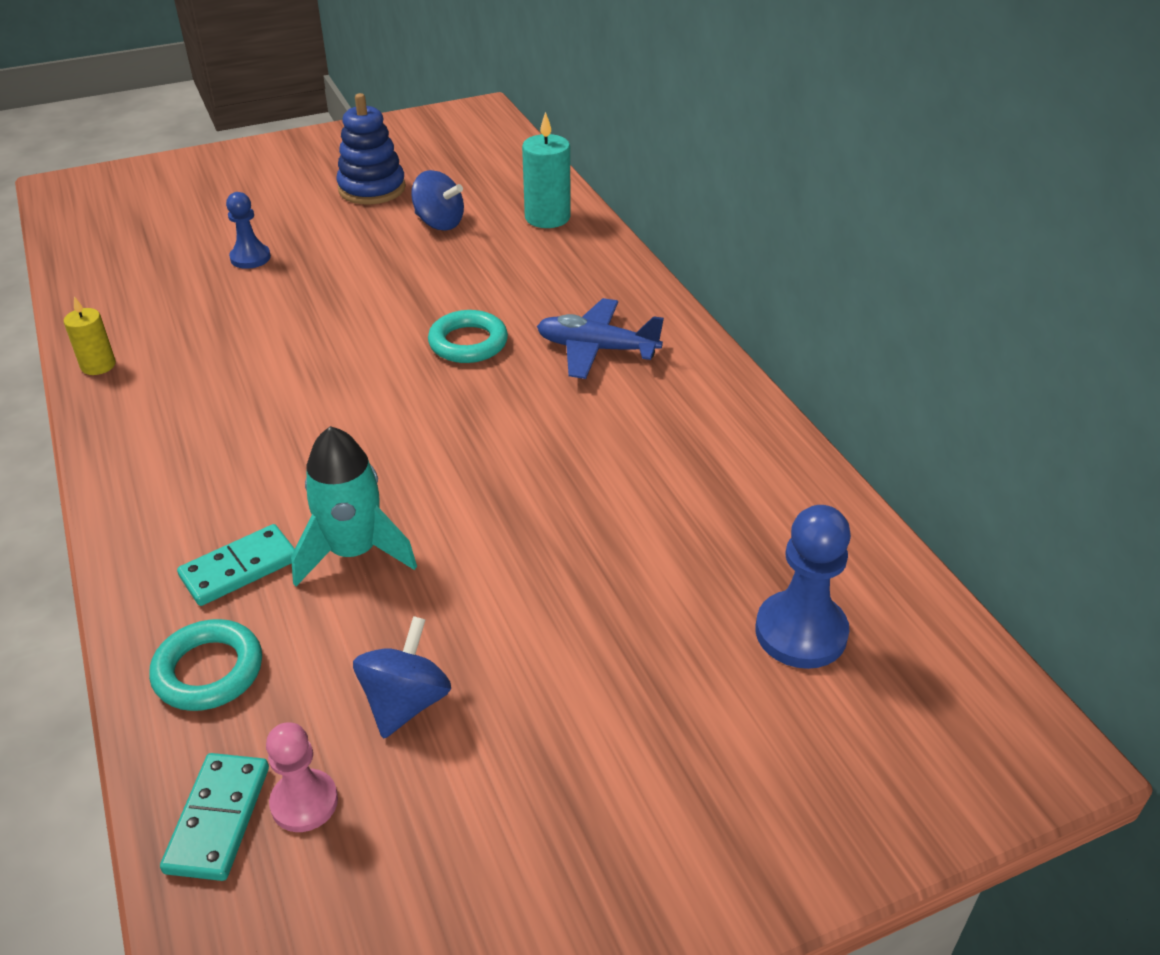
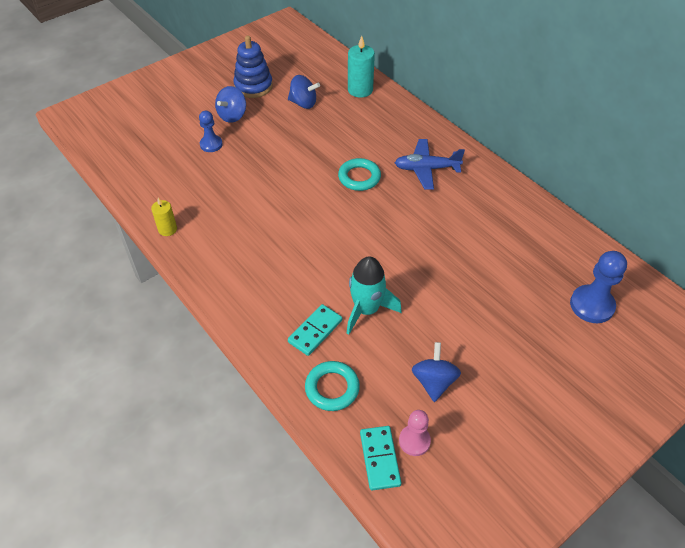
camera: 15 degrees left, 10 degrees up
none -> blue spinning top [215,86,246,123]

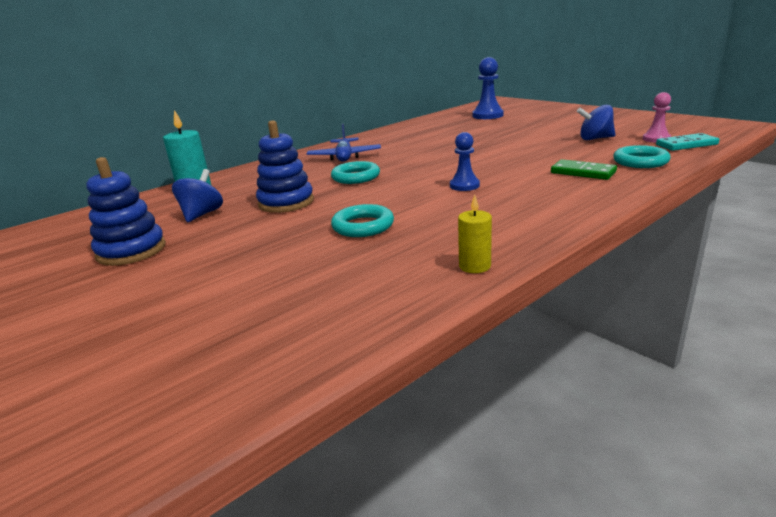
camera: 90 degrees left, 25 degrees down
blue pawn [199,111,223,152] -> blue pawn moved to [450,132,480,191]
blue spinning top [215,86,246,123] -> none
turquoise domino [288,304,342,356] -> green domino [551,159,617,180]
turquoise rocket [347,256,402,335] -> none
none -> blue stacking toy [256,121,314,213]
none -> turquoise ring [331,204,394,237]

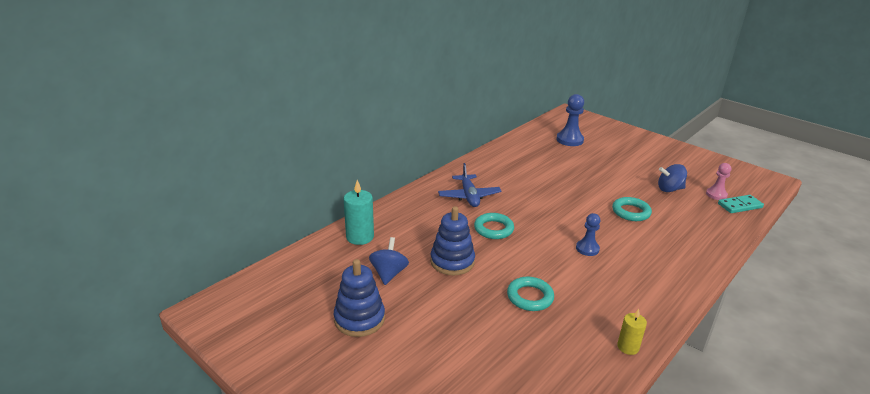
camera: 10 degrees left, 5 degrees up
green domino [551,159,617,180] -> none
turquoise ring [613,145,671,168] -> turquoise ring moved to [612,197,652,221]

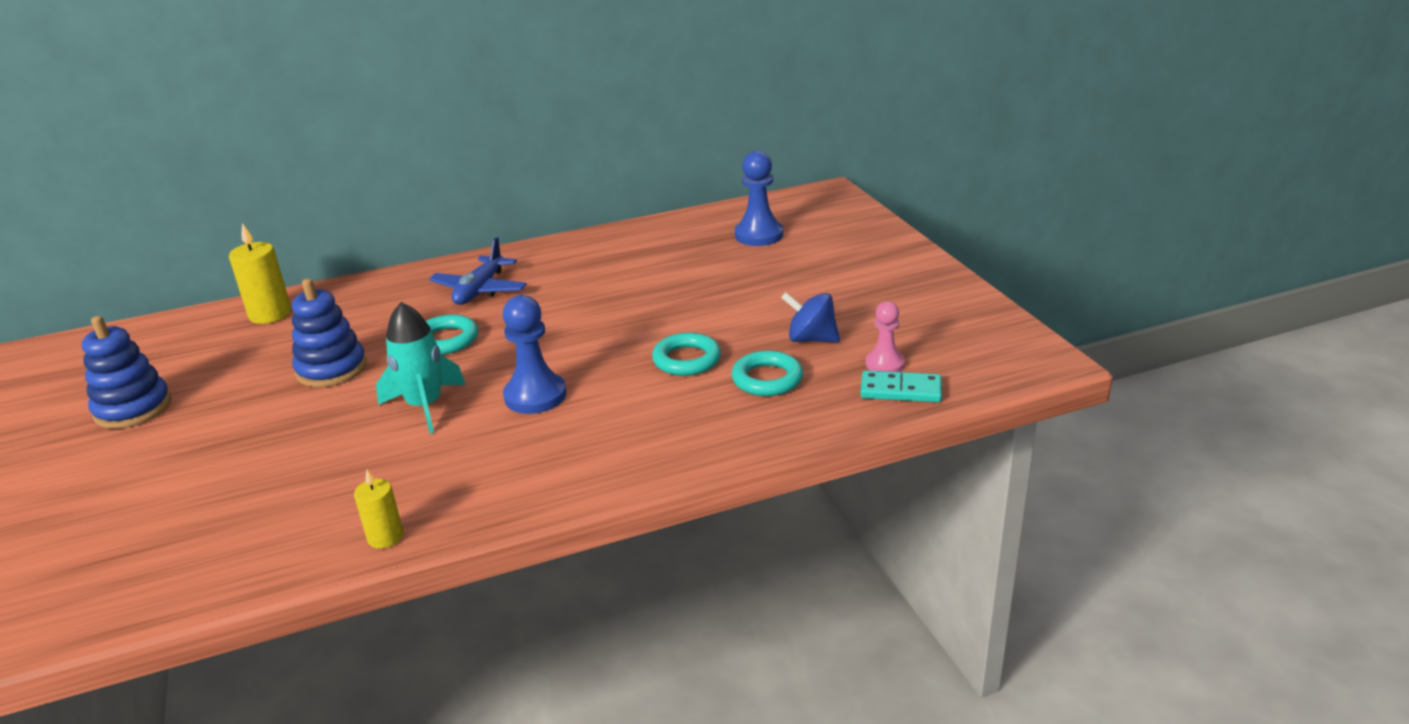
camera: 30 degrees right, 0 degrees up
turquoise candle [344,180,374,245] -> yellow candle [229,223,291,324]
blue spinning top [369,237,409,285] -> none
turquoise ring [507,277,554,311] -> turquoise ring moved to [732,350,803,396]
blue pawn [576,213,600,256] -> blue pawn [503,295,566,414], size x1.58
none -> turquoise rocket [376,302,466,434]

